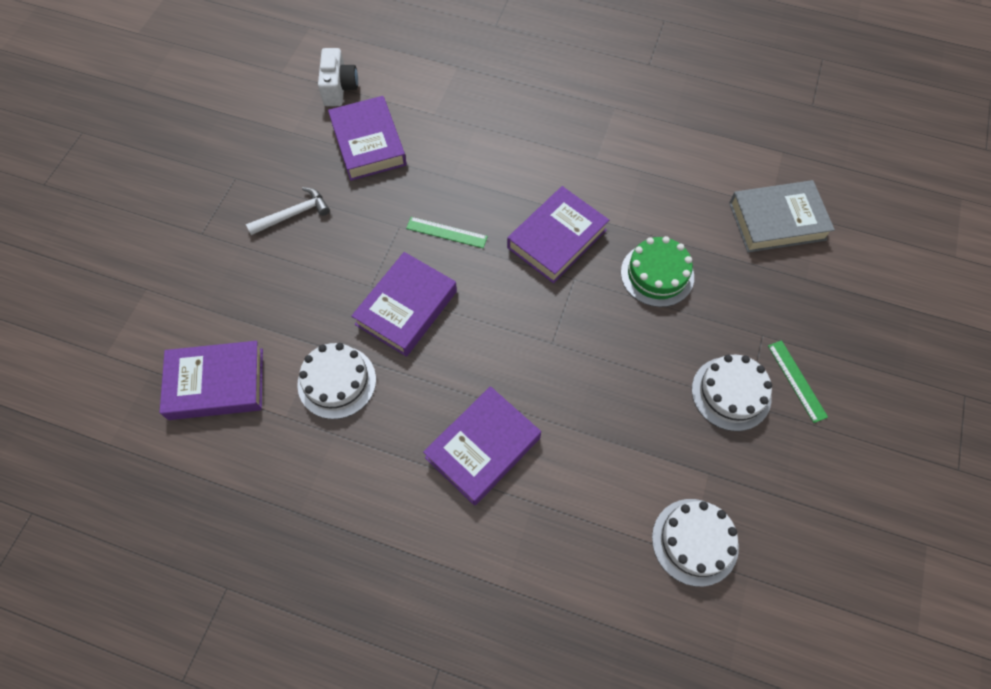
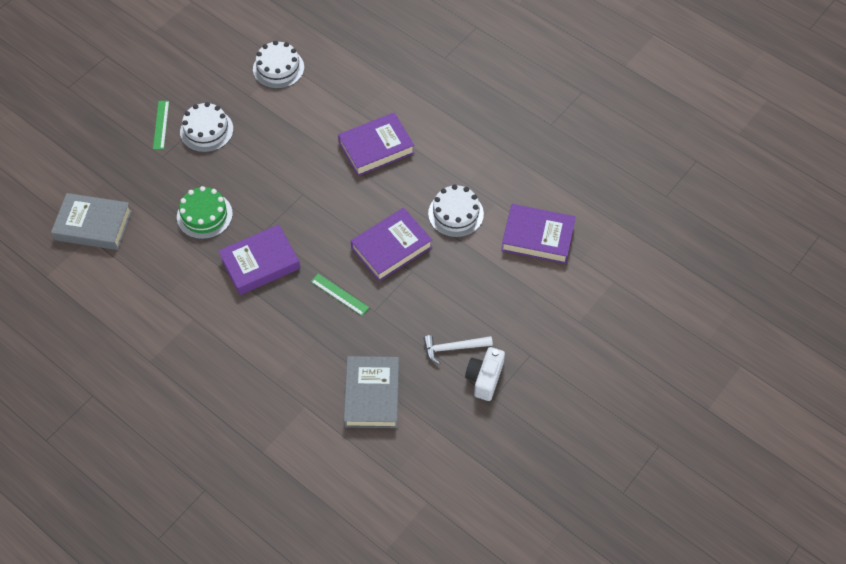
camera: 160 degrees left, 5 degrees down
white camera [318,48,358,106] -> white camera moved to [465,347,505,401]
purple book [328,96,407,181] -> grey book [344,356,399,428]

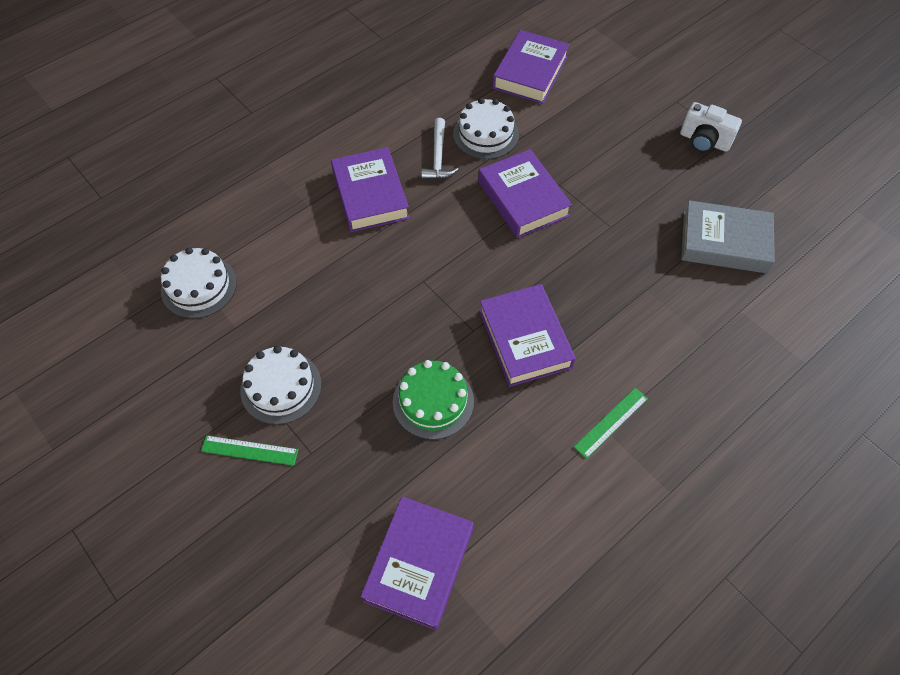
camera: 80 degrees left, 0 degrees up
grey book [51,193,132,250] -> purple book [360,496,473,630]
green ruler [311,274,369,316] -> green ruler moved to [574,388,648,459]
white hammer [423,335,493,365] -> white hammer moved to [421,118,459,180]

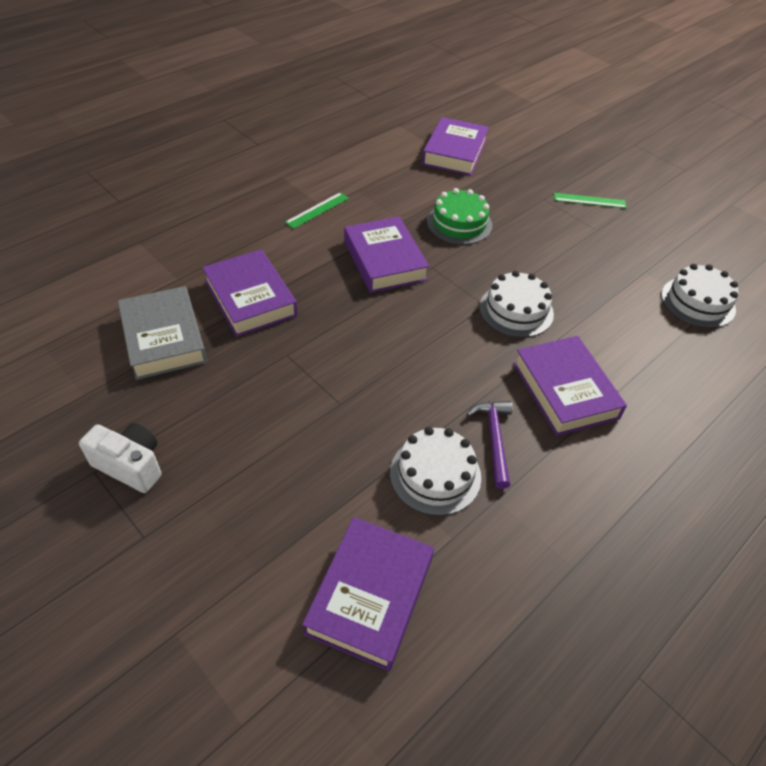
camera: 175 degrees right, 10 degrees down
white cake [240,346,322,425] -> white cake moved to [479,271,554,338]
white hammer [421,118,459,180] -> purple hammer [467,401,513,489]
purple book [478,149,572,238] -> purple book moved to [202,249,298,337]
grey book [681,200,775,273] -> grey book turned 60 degrees clockwise [118,286,207,380]

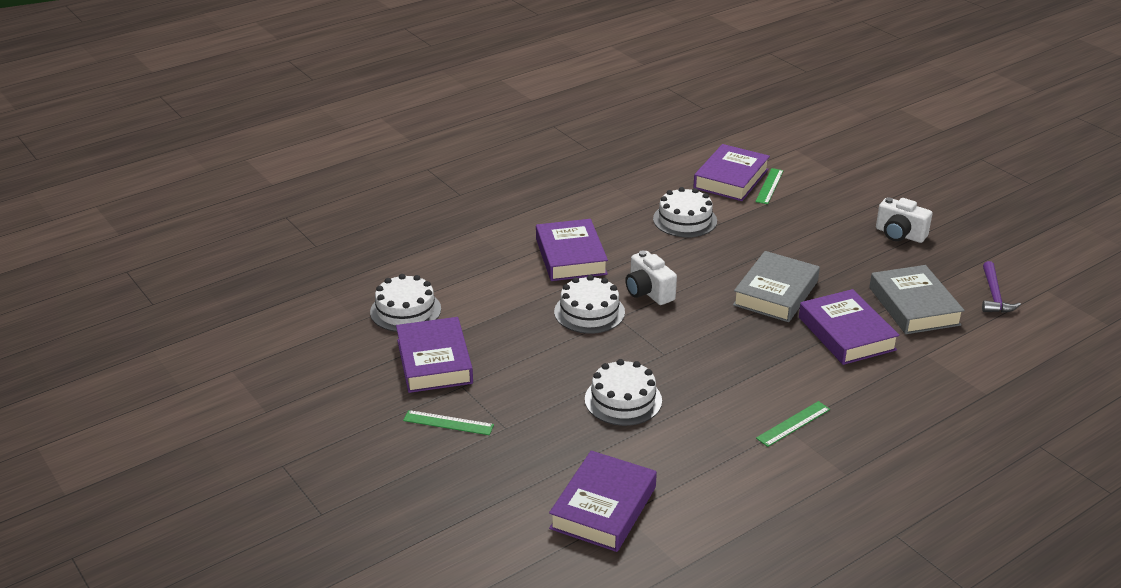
camera: 170 degrees left, 15 degrees down
purple book [344,217,430,293] -> purple book moved to [396,317,473,393]
green cake [427,188,492,245] -> white cake [585,359,662,426]
purple hammer [467,401,513,489] -> purple hammer moved to [982,261,1021,313]
none -> white camera [625,251,677,305]
none -> grey book [733,251,820,322]
none -> green ruler [755,168,784,204]

